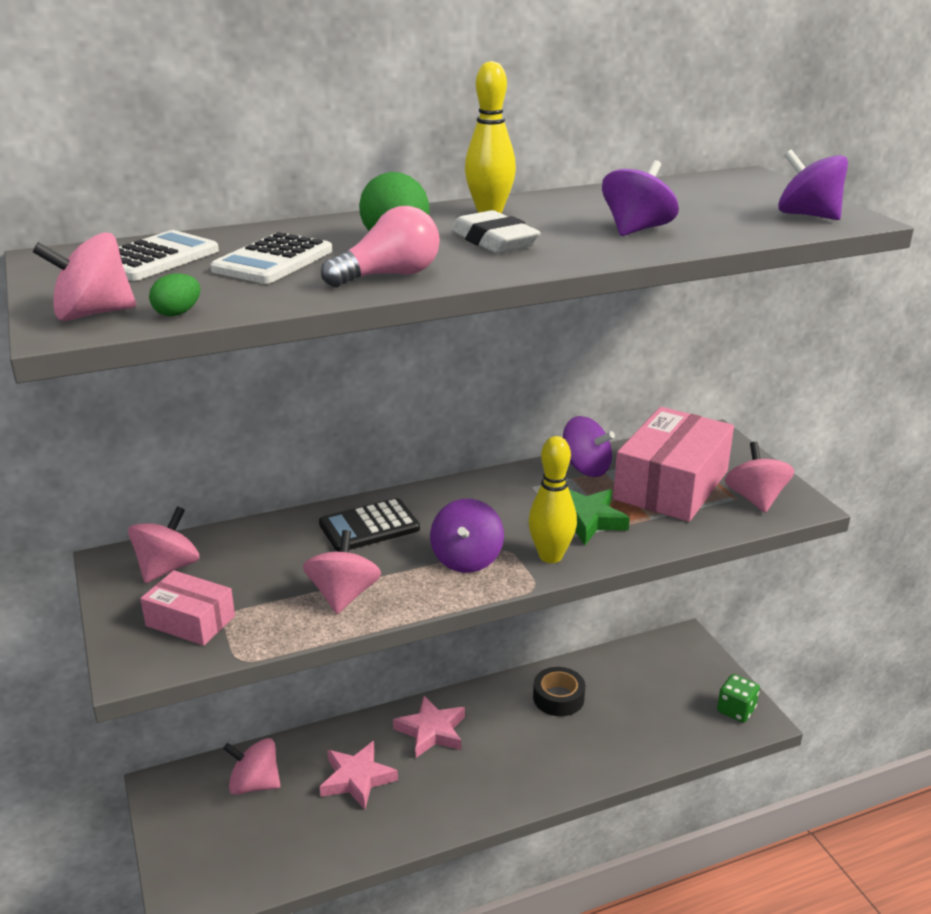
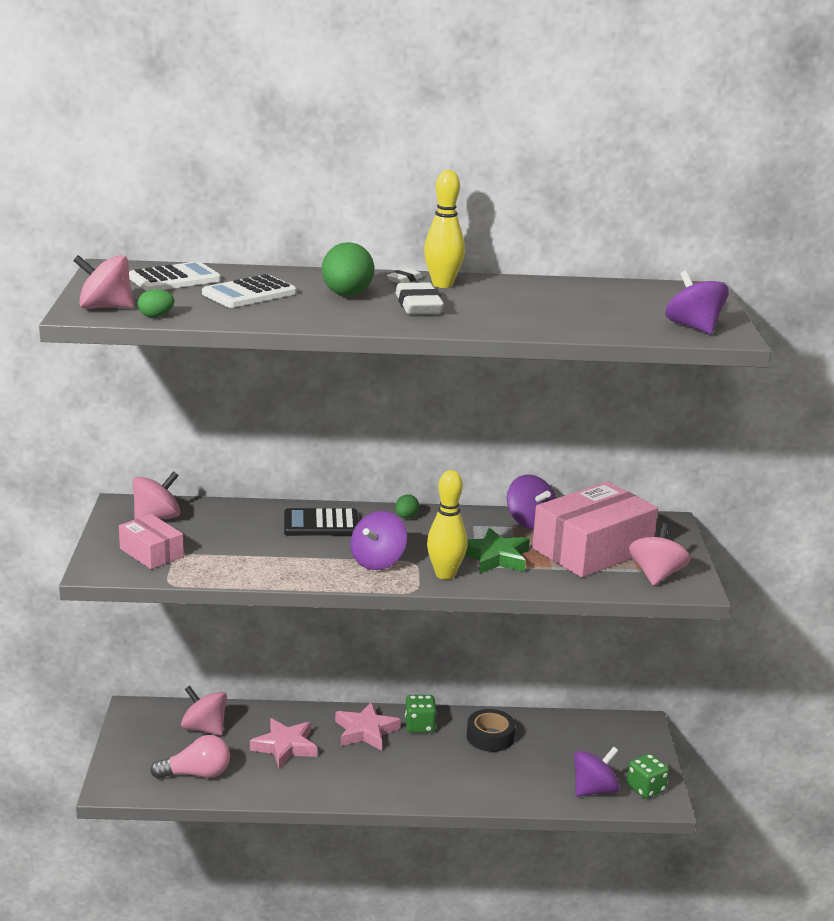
camera: 20 degrees right, 5 degrees down
pink spinning top [303,530,381,614] -> none
pink light bulb [321,206,440,287] -> pink light bulb moved to [150,735,230,779]
purple spinning top [602,160,679,236] -> purple spinning top moved to [574,747,620,797]
none -> white eraser [387,268,423,283]
none -> green egg [395,494,419,518]
none -> green dice [405,695,437,733]

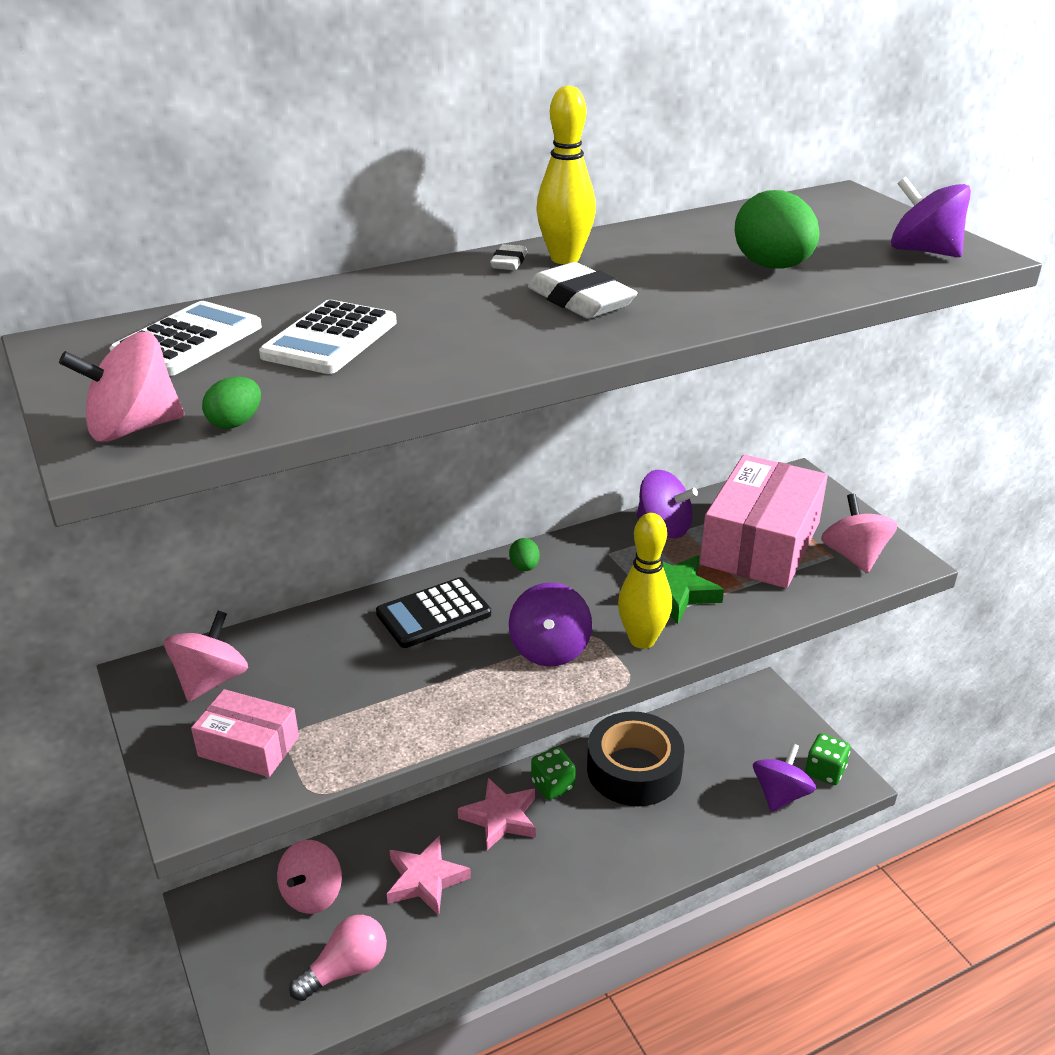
camera: 25 degrees left, 10 degrees up
pink spinning top [181,686,227,736] -> pink spinning top turned 75 degrees counterclockwise [277,840,342,914]
green egg [322,242,374,296] -> green egg moved to [735,190,820,269]
black tape [467,709,515,752] -> black tape [587,711,684,806], size x1.70

